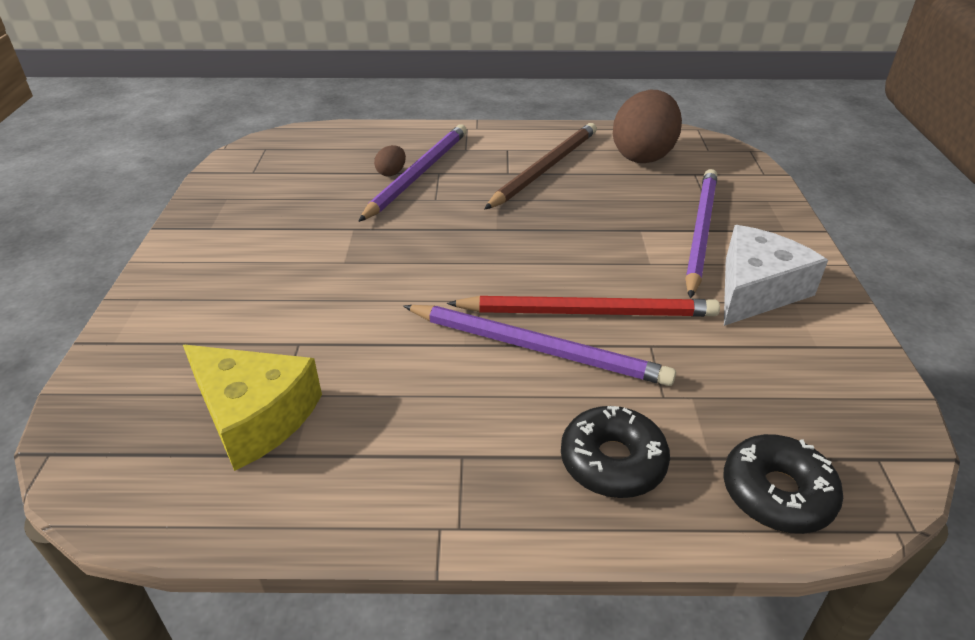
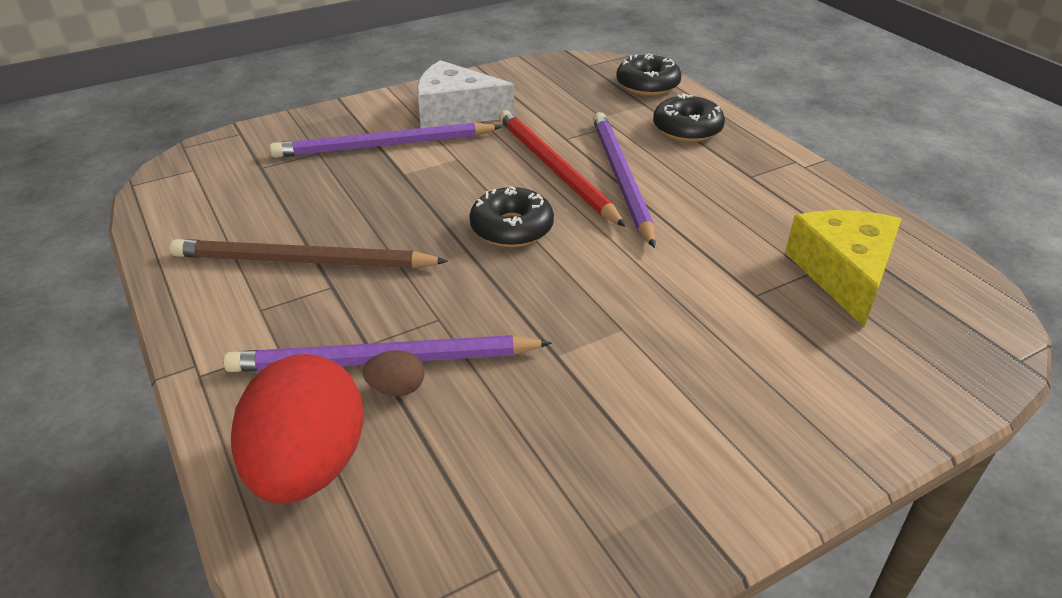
camera: 120 degrees left, 0 degrees up
brown egg [613,90,682,163] -> none
none -> red egg [231,354,364,504]
none -> black donut [469,186,554,247]

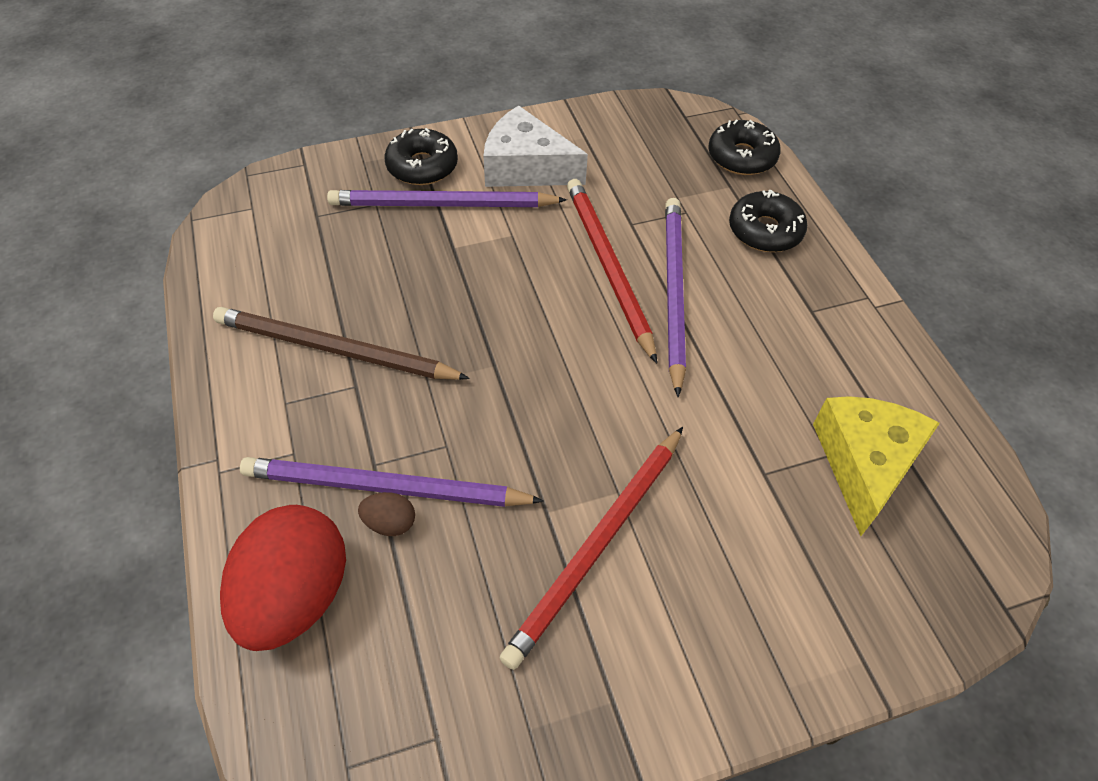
camera: 10 degrees right, 15 degrees up
black donut [469,186,554,247] -> black donut moved to [384,128,458,185]
none -> red pencil [499,427,683,670]

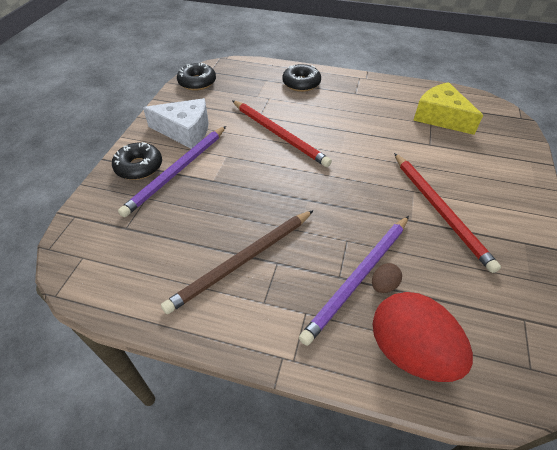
camera: 55 degrees left, 5 degrees down
white cheese [483,105,588,187] -> white cheese turned 135 degrees counterclockwise [143,98,209,149]
red pencil [567,179,657,364] -> red pencil turned 150 degrees counterclockwise [232,100,332,167]
purple pencil [665,198,686,397] -> none
black donut [708,120,781,175] -> black donut moved to [177,63,216,91]

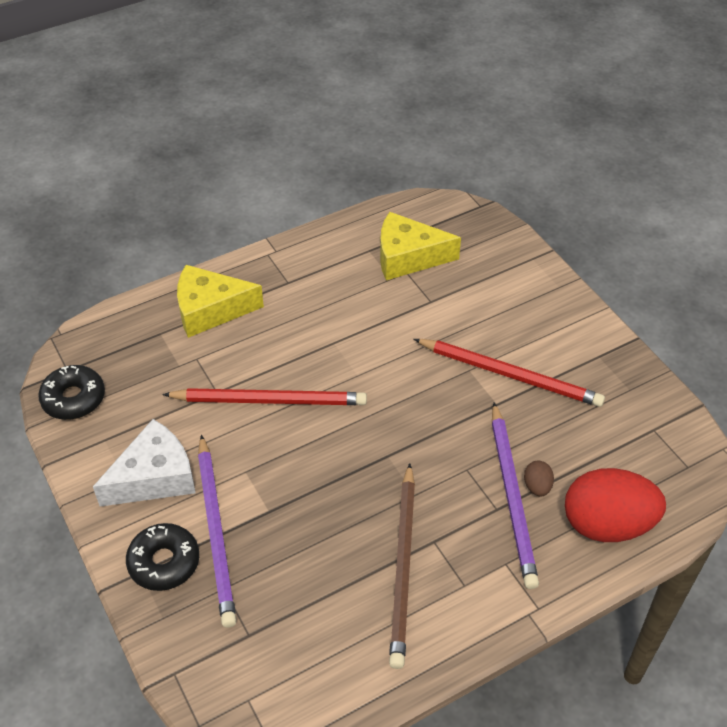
camera: 45 degrees left, 0 degrees up
black donut [282,64,321,92] -> yellow cheese [177,265,264,338]

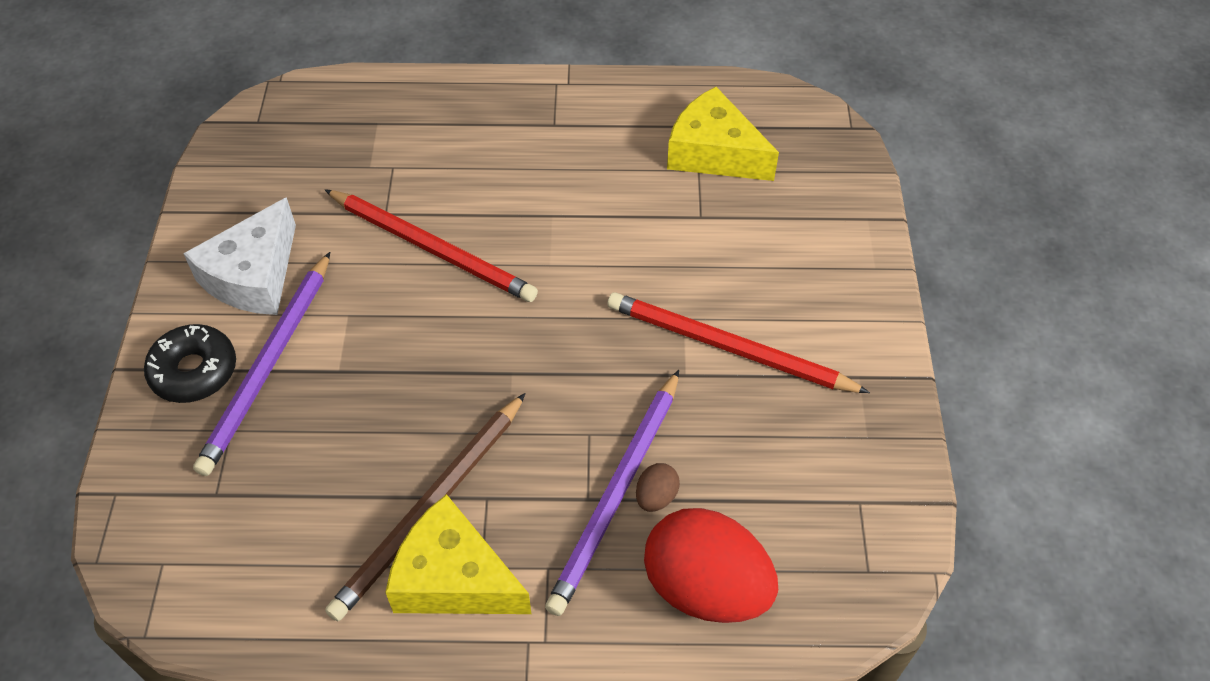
camera: 30 degrees right, 5 degrees up
black donut [38,365,105,420] -> none
white cheese [93,419,196,507] -> white cheese turned 120 degrees clockwise [183,197,296,315]
yellow cheese [177,265,264,338] -> yellow cheese moved to [385,494,531,614]
red pencil [414,339,605,407] -> red pencil turned 150 degrees clockwise [607,292,870,393]

